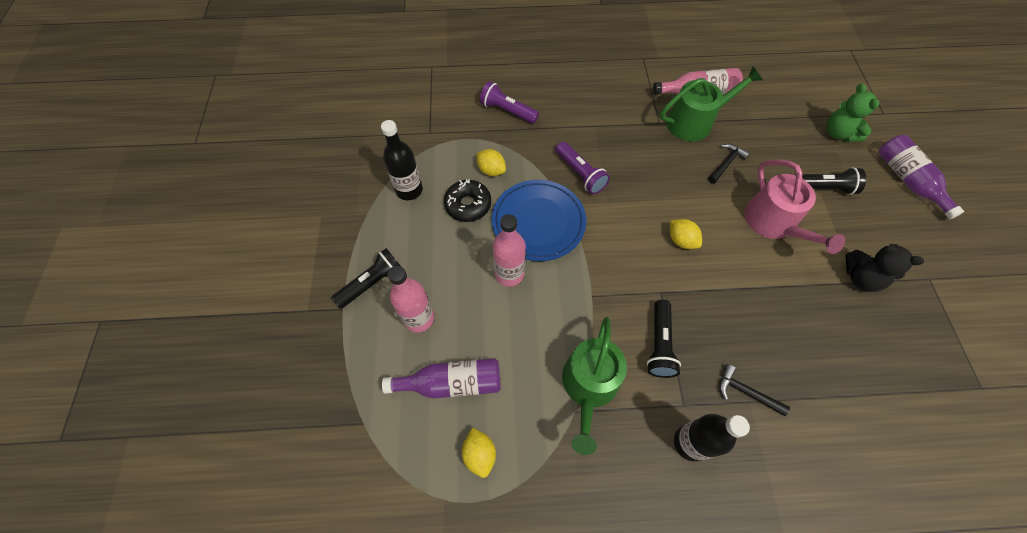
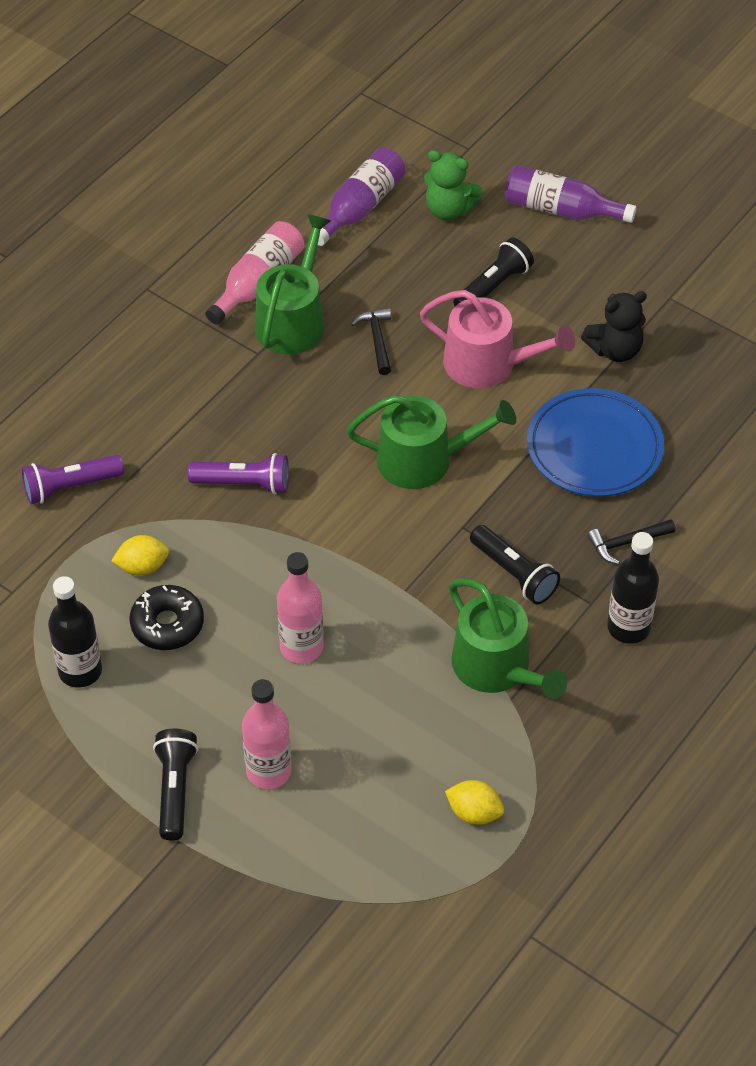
camera: 50 degrees left, 10 degrees down
purple bottle [382,358,501,399] -> purple bottle moved to [318,148,406,246]
blue plate [492,180,586,261] -> blue plate moved to [527,388,664,497]
yellow lemon [670,219,702,249] -> green watering can [347,395,516,489]

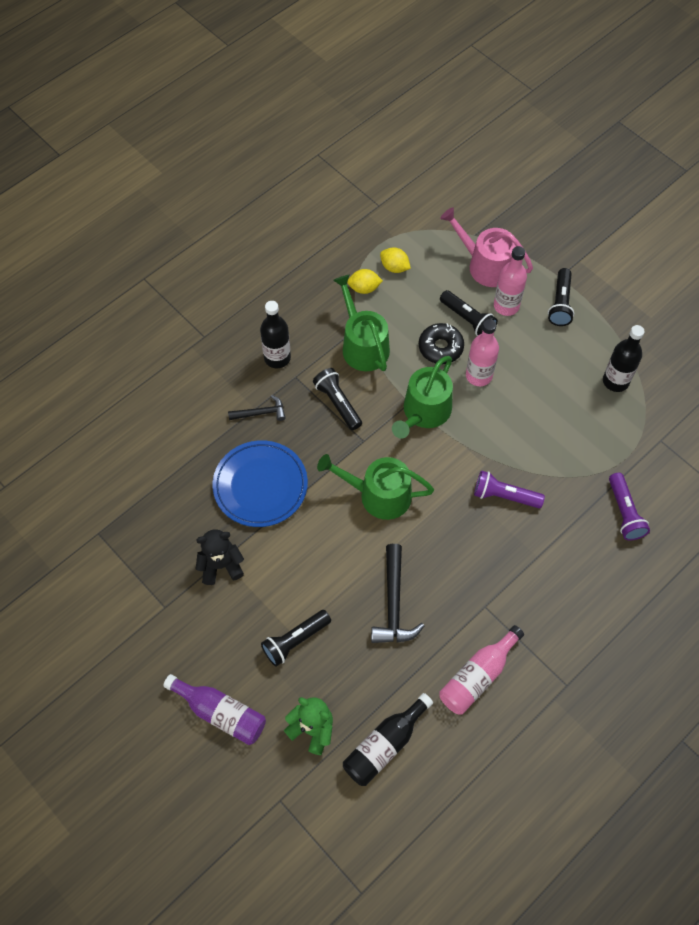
camera: 170 degrees left, 10 degrees up
purple flashlight [22,455,124,504] -> purple flashlight turned 90 degrees clockwise [609,473,650,541]
yellow lemon [111,535,170,576] -> yellow lemon moved to [347,269,383,294]
black donut [129,585,204,650] -> black donut moved to [419,323,464,364]
green watering can [255,214,331,354] -> green watering can moved to [392,356,453,439]
purple bottle [318,148,406,246] -> black bottle [343,693,433,786]
black hammer [351,308,391,375] -> black hammer [371,544,424,643], size x1.68
pink watering can [420,290,575,388] -> pink watering can moved to [440,207,533,287]
none -> black flashlight [440,290,498,336]

